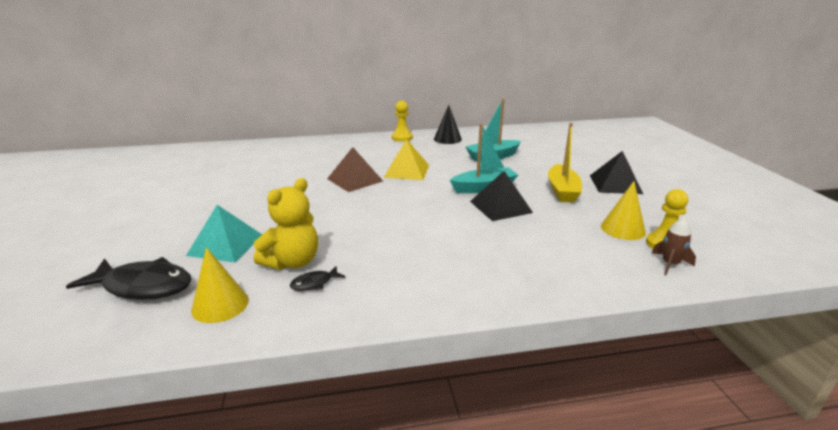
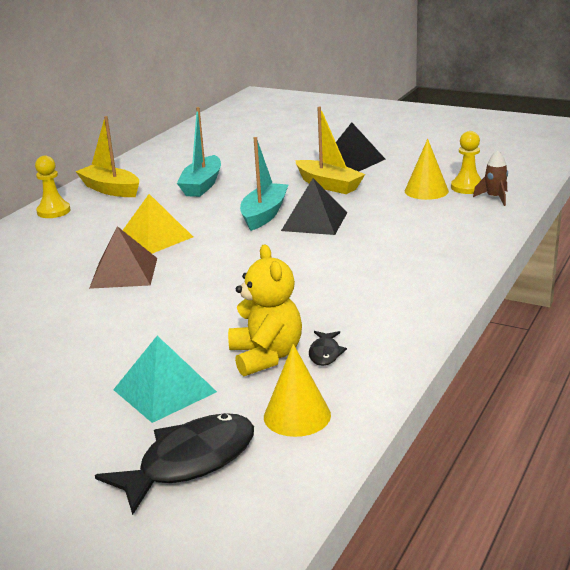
camera: 50 degrees left, 0 degrees up
black cone [434,105,462,144] -> yellow boat [75,116,139,197]

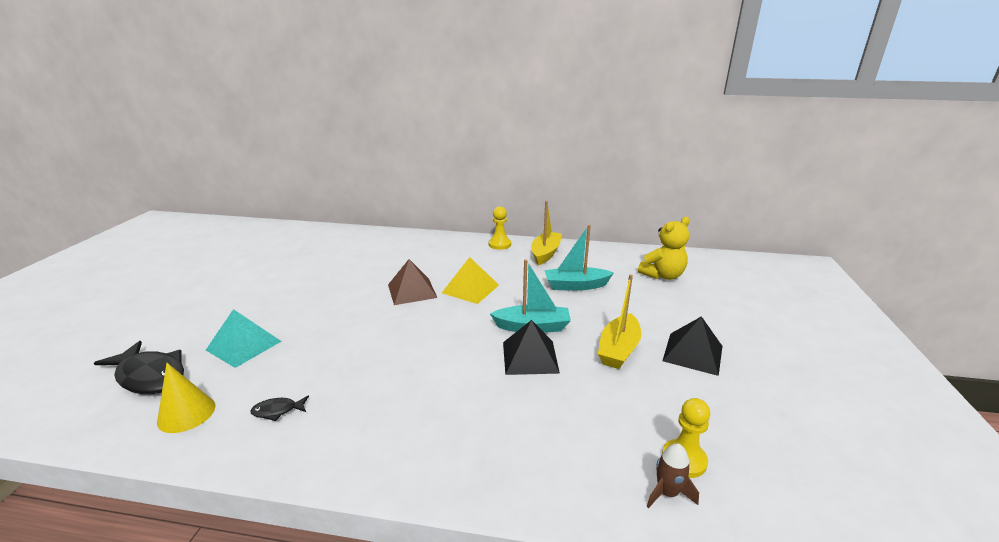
camera: 70 degrees right, 0 degrees up
yellow teddy bear [228,244,302,377] -> yellow teddy bear moved to [638,217,690,280]
yellow cone [405,139,449,200] -> none

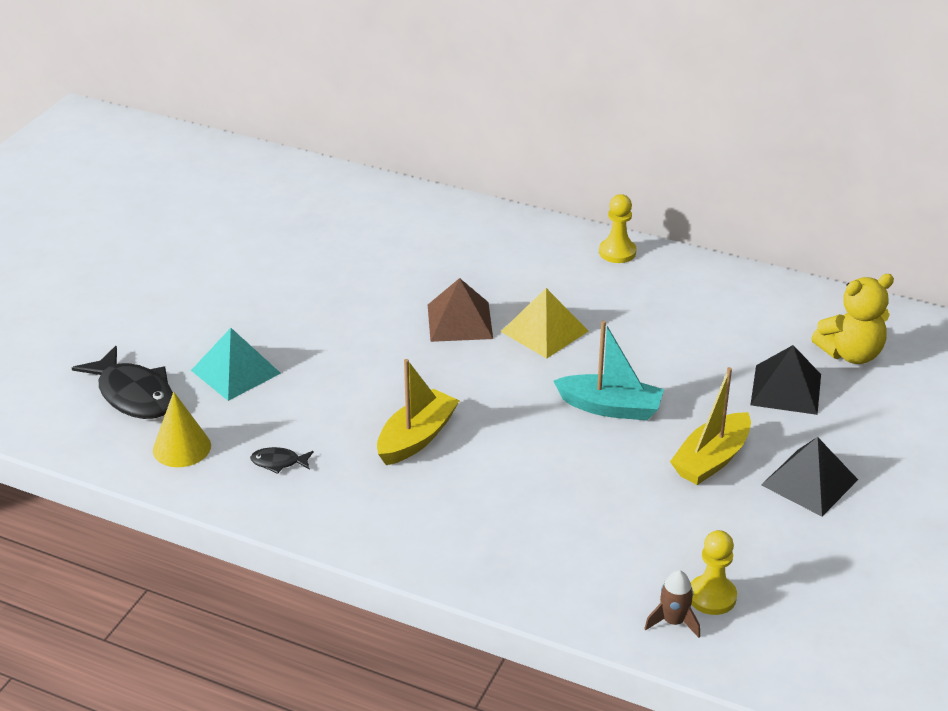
camera: 15 degrees right, 10 degrees up
black pyramid [503,320,560,375] -> black pyramid moved to [751,345,821,415]
yellow boat [531,201,562,265] -> yellow boat moved to [377,359,460,465]
turquoise boat [544,225,614,291] -> none

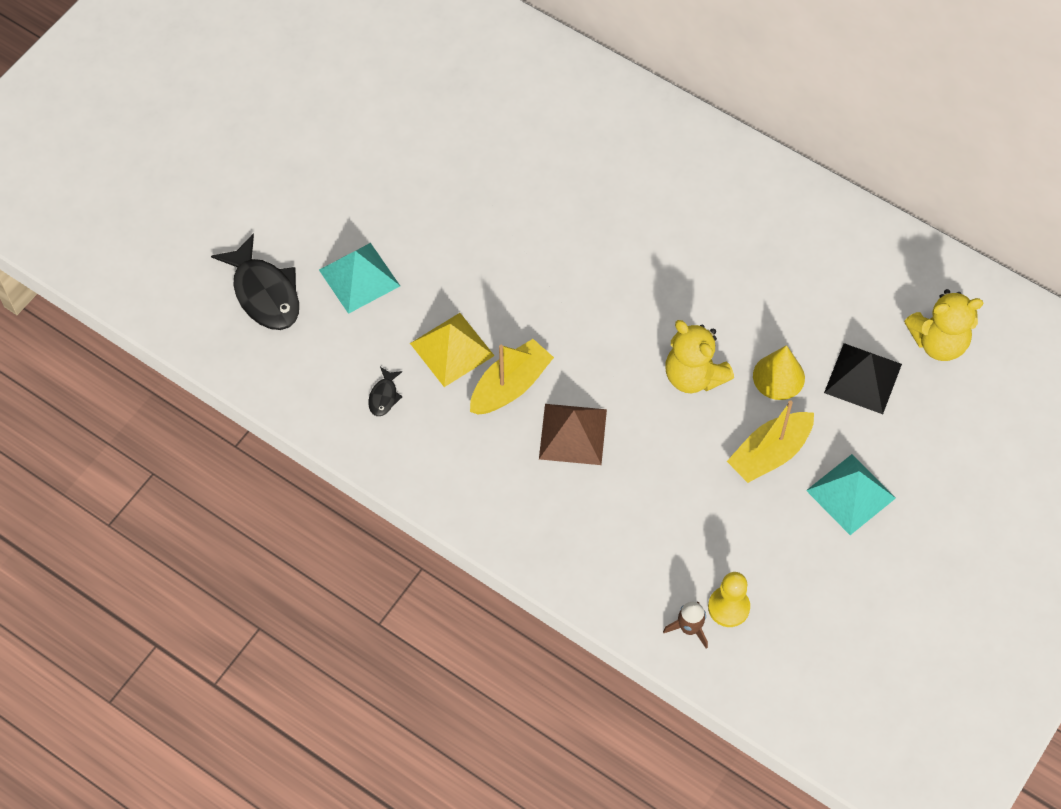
camera: 10 degrees right, 25 degrees up
yellow cone [153,392,211,467] -> yellow cone moved to [753,345,805,400]
black fish [250,447,313,474] -> black fish turned 90 degrees counterclockwise [368,367,403,416]
brown pyramid [428,278,493,342] -> brown pyramid moved to [539,404,607,465]
yellow pyramid [501,288,588,359] -> yellow pyramid moved to [410,313,495,387]
turquoise boat [553,321,664,421] -> yellow teddy bear [665,320,734,393]
yellow pawn [599,194,637,263] -> none
black pyramid [761,437,858,516] -> turquoise pyramid [806,454,896,535]

